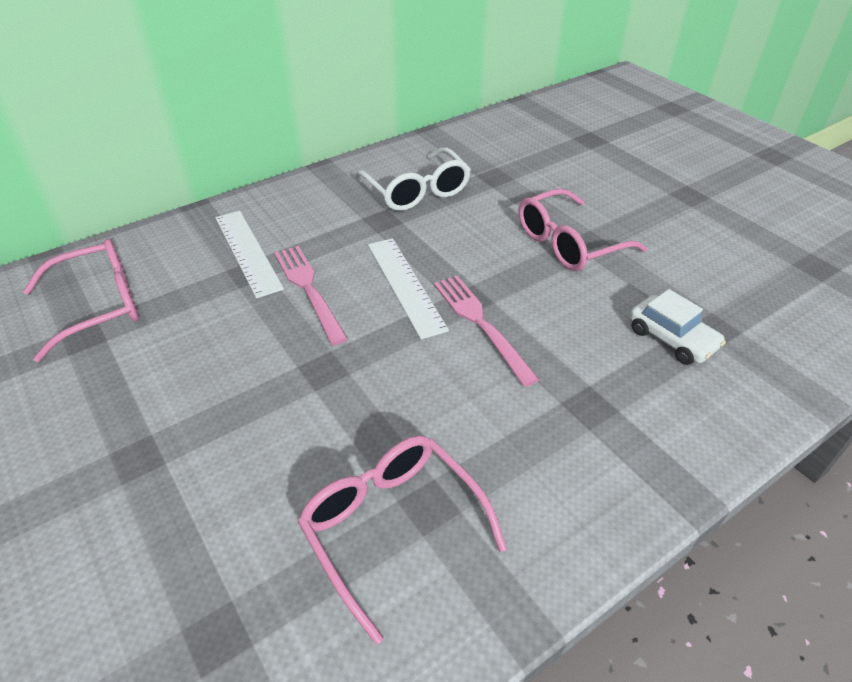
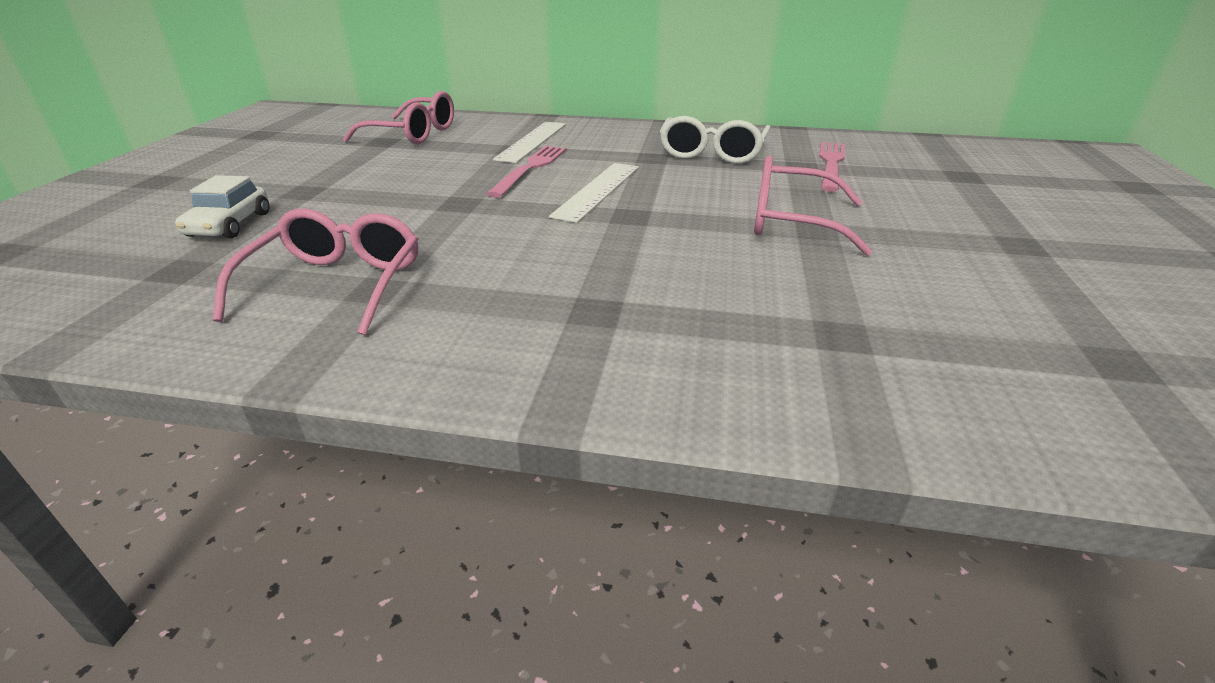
camera: 45 degrees right, 10 degrees down
pink fork [434,276,540,387] -> pink fork moved to [819,142,845,192]
white car [630,289,726,365] -> white car moved to [175,175,269,238]

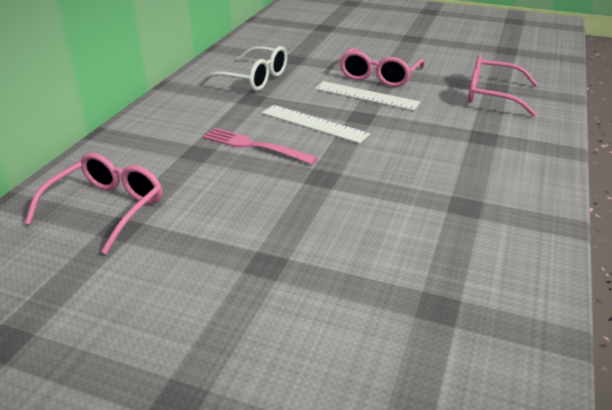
camera: 80 degrees left, 0 degrees up
white car [175,175,269,238] -> none
pink glasses [213,208,418,335] -> pink glasses moved to [468,55,538,117]
white ruler [493,122,566,163] -> white ruler moved to [315,81,420,111]
pink fork [819,142,845,192] -> none

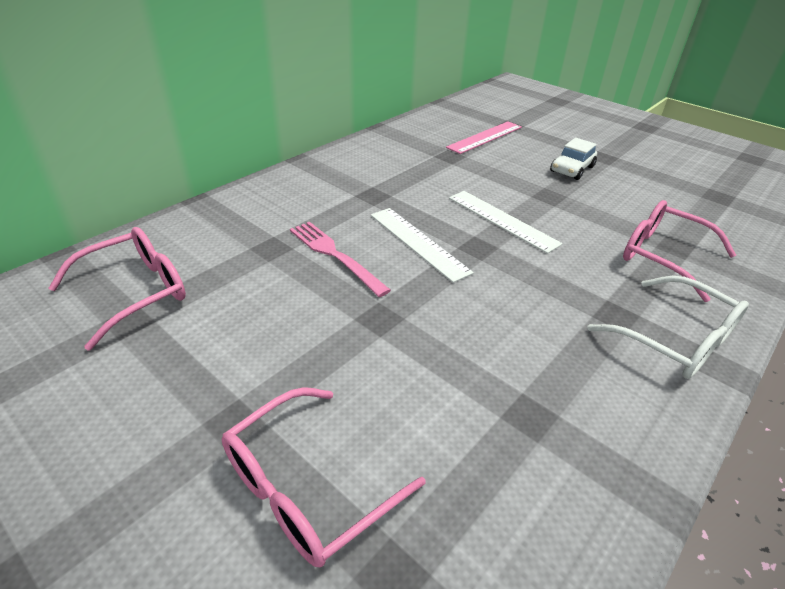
camera: 20 degrees right, 5 degrees up
white glasses [200,46,288,91] -> white glasses moved to [587,276,749,379]
pink glasses [340,47,425,87] -> pink glasses moved to [222,387,425,567]
none -> pink ruler [446,121,522,154]
none -> white car [550,138,597,180]

